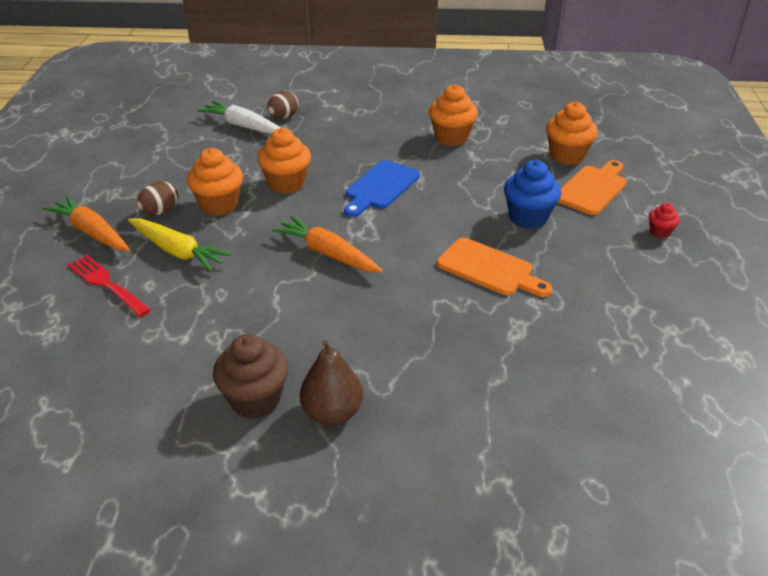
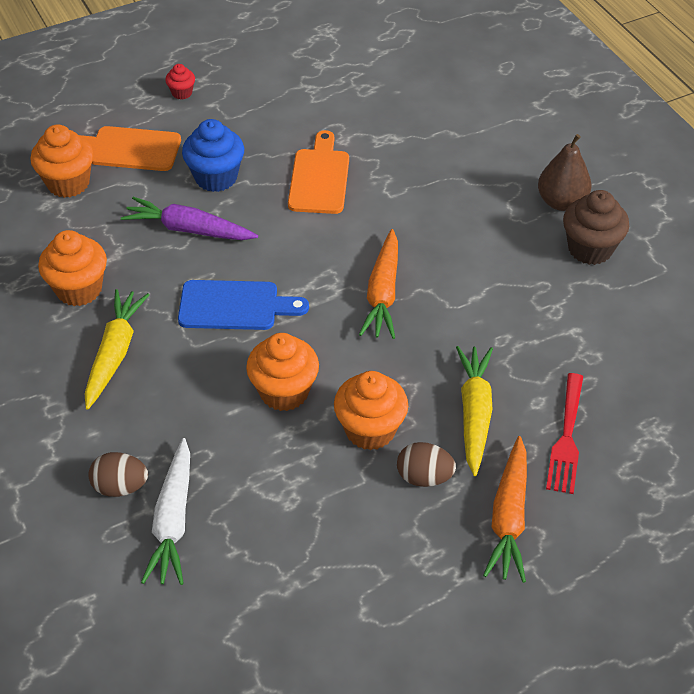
camera: 120 degrees left, 10 degrees up
none -> yellow carrot [85,289,149,410]
none -> purple carrot [121,197,258,240]

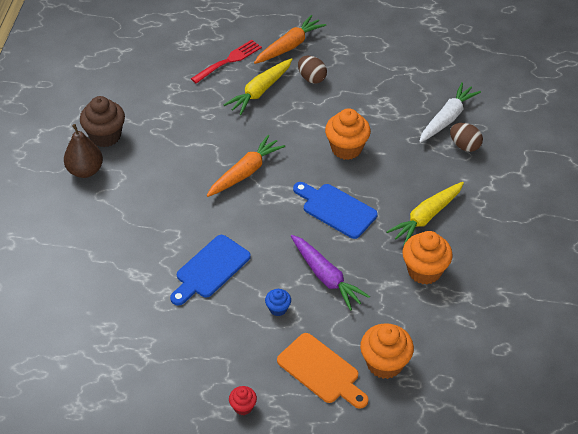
camera: 145 degrees left, 0 degrees up
blue cupcake [182,119,244,192] -> blue cupcake [265,289,291,316], size x0.52
orange cutting board [288,130,349,214] -> blue cutting board [170,235,251,306]
orange cupcake [334,371,408,450] -> none

